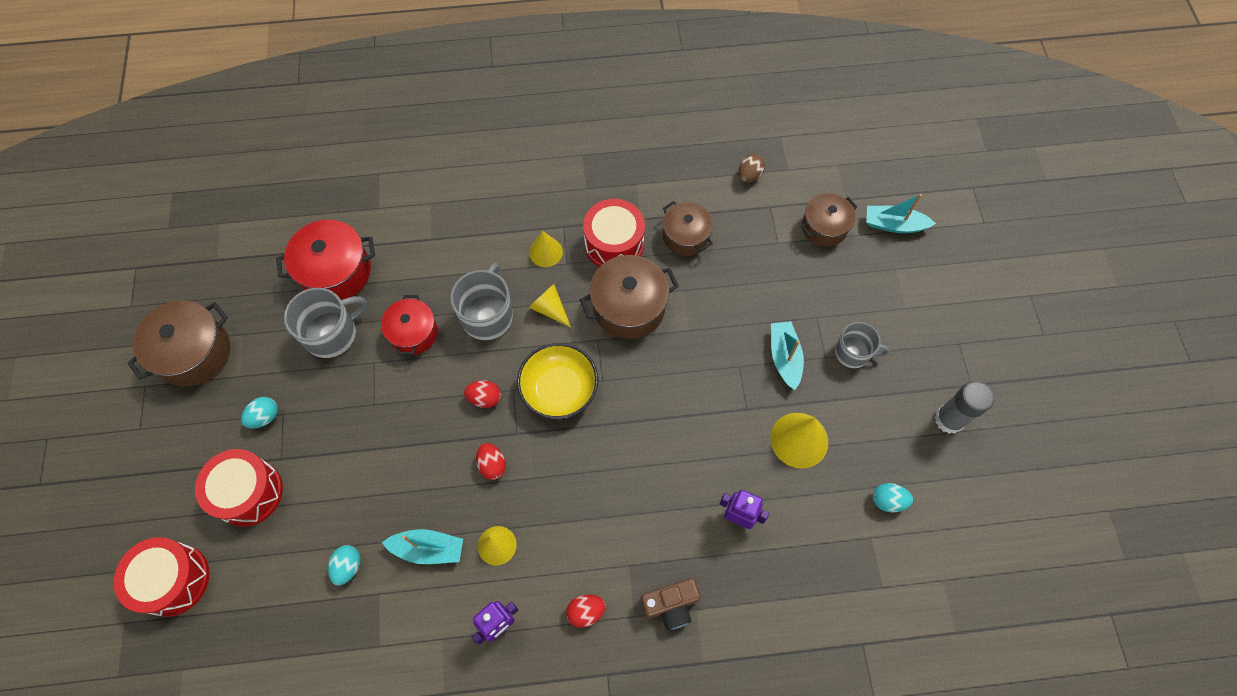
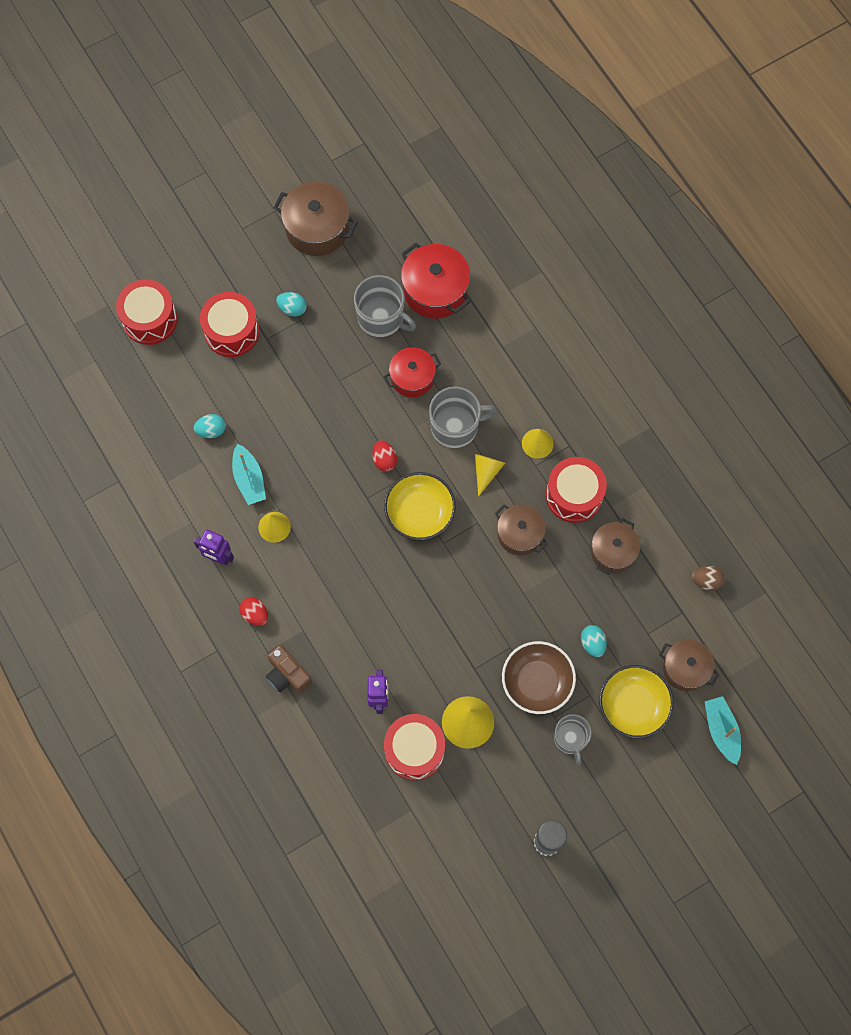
camera: 65 degrees right, 5 degrees up
red egg [476,443,506,480] -> none
brown pot [580,255,679,339] -> brown pot [495,505,548,556], size x0.67
turquoise boat [771,321,804,390] -> brown bowl [502,641,576,714]
turquoise egg [873,483,913,513] -> turquoise egg moved to [581,625,607,657]
none -> red drum [384,714,445,780]
none -> yellow bowl [599,665,674,738]

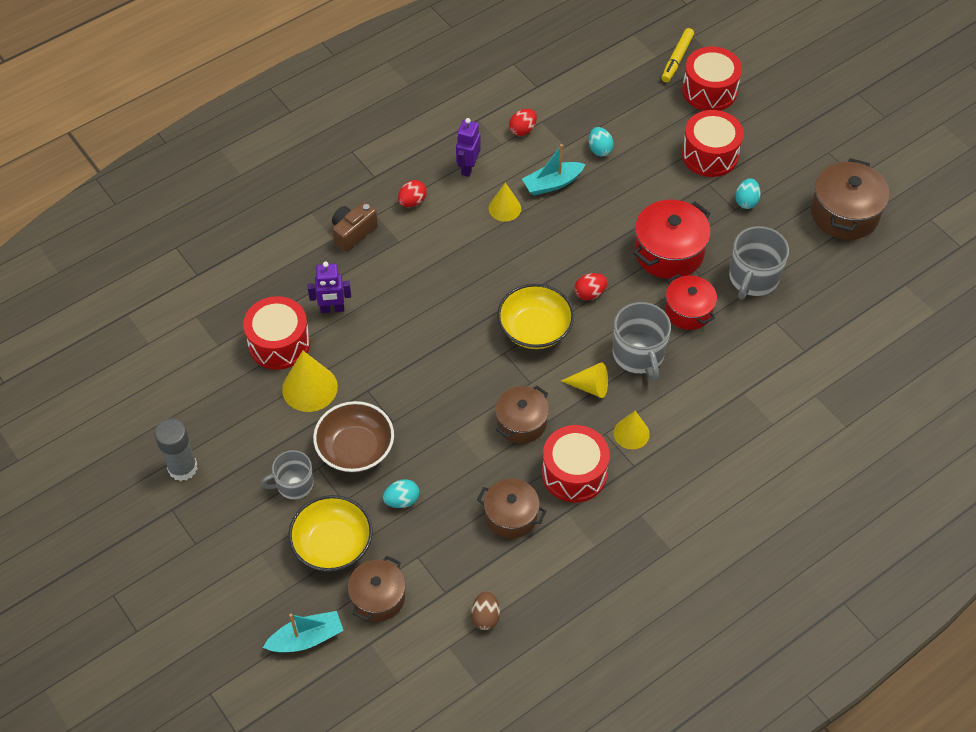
camera: 85 degrees right, 15 degrees down
red pot [401,243,470,319] -> red pot moved to [633,200,711,279]
none -> red egg [509,109,537,136]
none -> yellow marker [661,28,694,82]

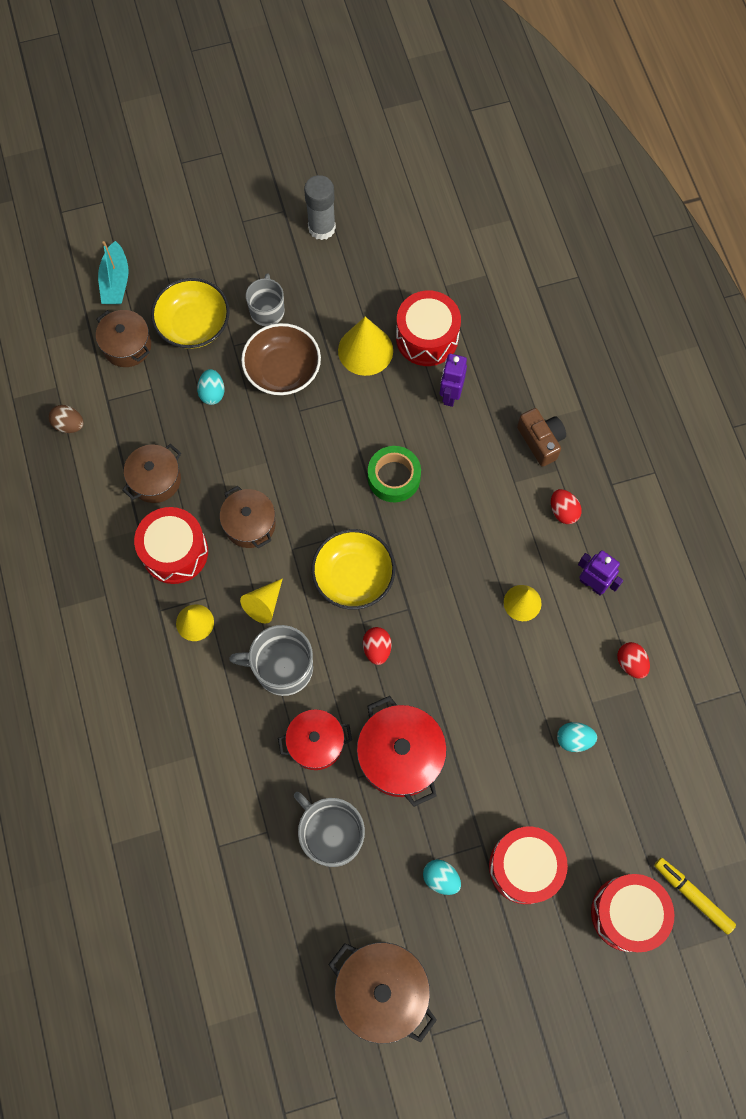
camera: 110 degrees right, 15 degrees up
turquoise boat [522,144,586,195] -> none
none -> green tape [368,446,421,502]

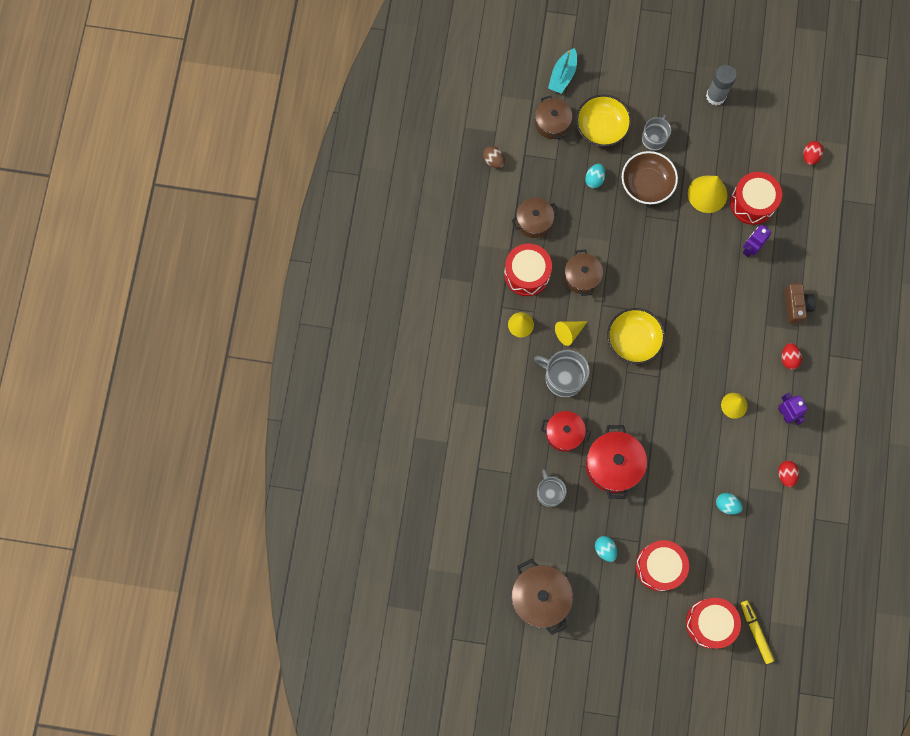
camera: 25 degrees right, 5 degrees up
grey mug [294,792,365,867] -> grey mug [537,469,566,507], size x0.66
red egg [363,627,392,665] -> red egg moved to [803,141,823,165]
green tape [368,446,421,502] -> none

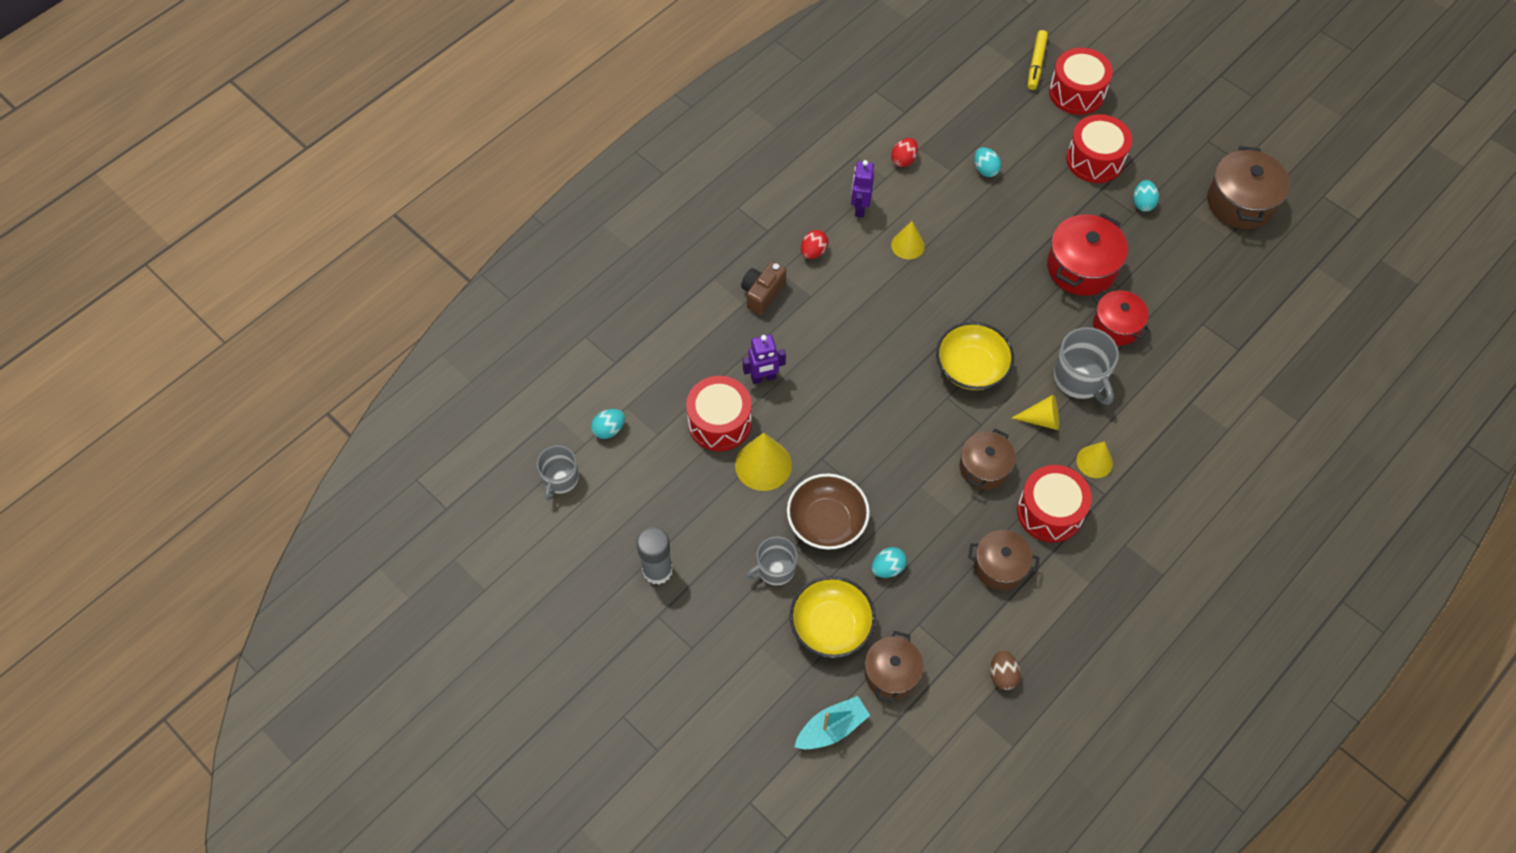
camera: 145 degrees left, 15 degrees down
grey mug [537,469,566,507] -> grey mug moved to [537,445,579,501]
red egg [803,141,823,165] -> turquoise egg [591,409,625,439]

